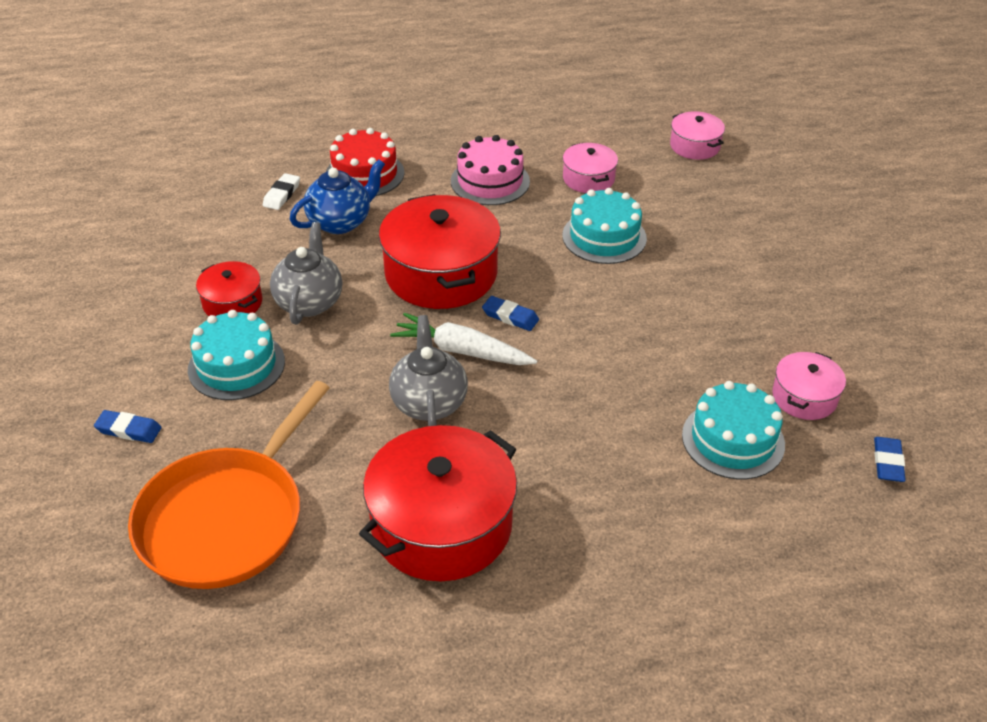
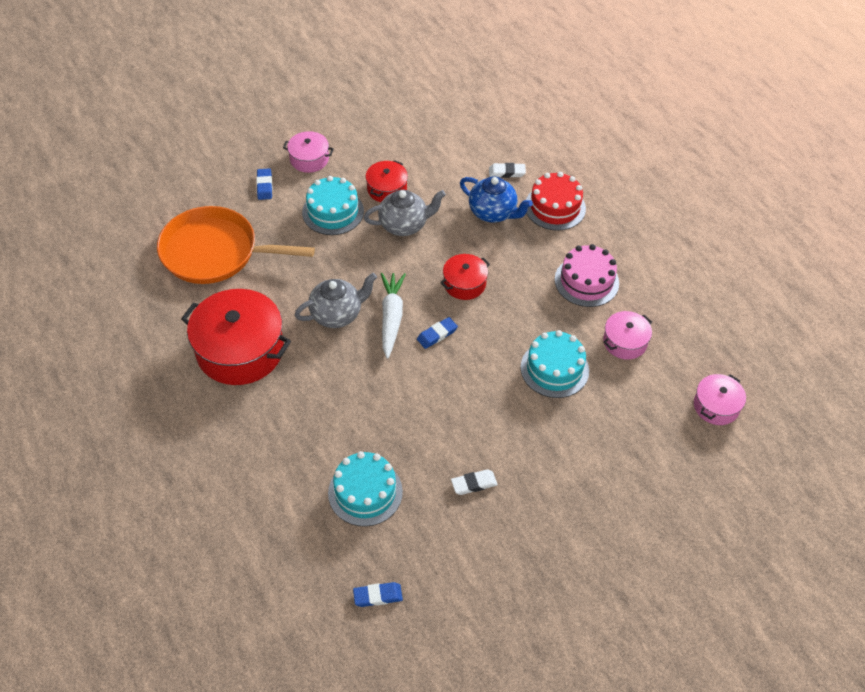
camera: 70 degrees right, 10 degrees up
red pot [379,194,501,309] -> red pot [440,254,490,300], size x0.51
blue eraser [482,296,539,331] -> blue eraser turned 45 degrees clockwise [417,317,458,349]
pink pot [772,352,846,420] -> pink pot moved to [283,131,334,173]
none -> white eraser [451,469,498,495]

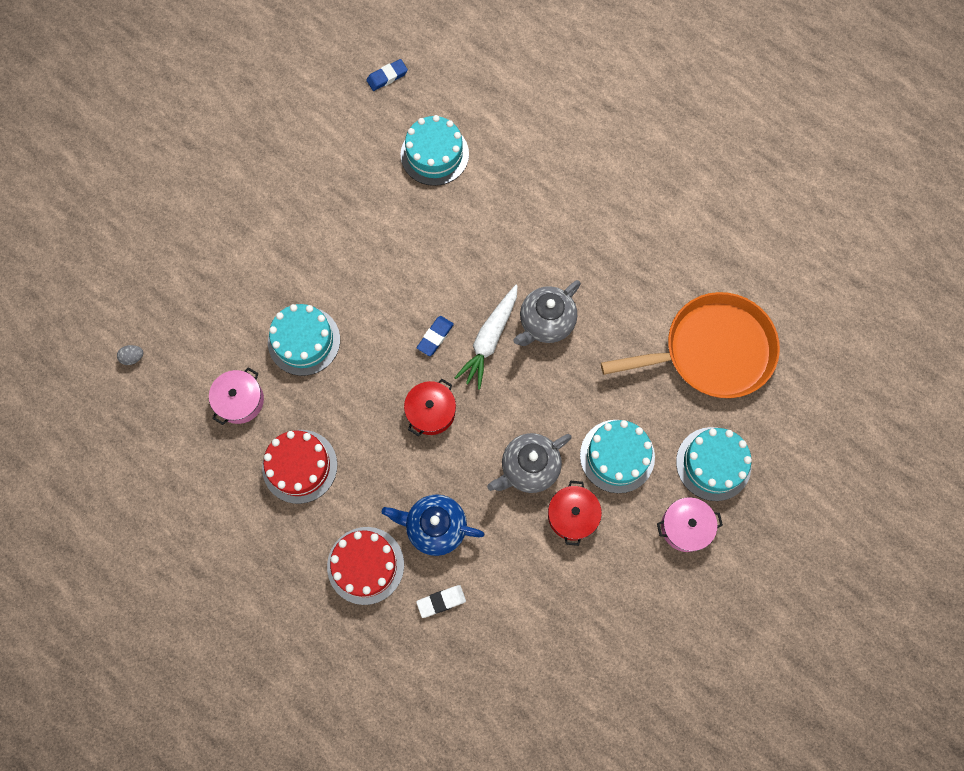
camera: 160 degrees right, 20 degrees up
red pot [181,289,291,385] -> none
blue eraser [256,168,272,200] -> turquoise cake [676,427,752,501]
white carrot [381,273,406,359] -> white carrot turned 45 degrees clockwise [454,285,518,390]
white eraser [451,469,498,495] -> none
pink cake [555,244,619,307] -> red cake [262,430,337,504]
pink pot [694,374,746,425] -> grey egg [117,345,143,365]

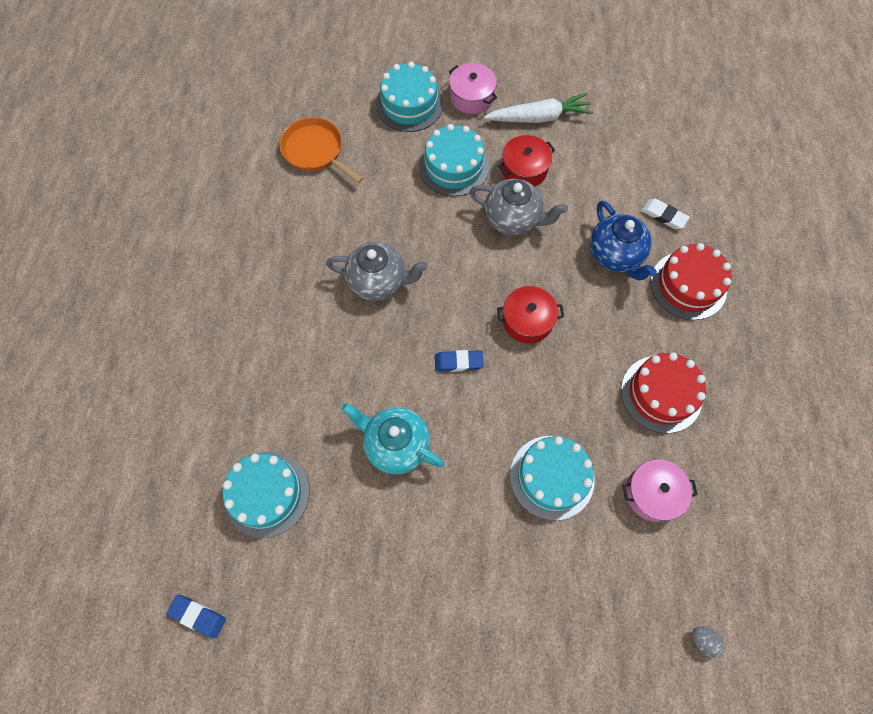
camera: 125 degrees left, 5 degrees down
white carrot [454,285,518,390] -> white carrot moved to [484,93,594,123]
orange pan [601,292,780,398] -> orange pan [280,117,363,183], size x0.59
none -> turquoise teapot [342,403,445,474]

